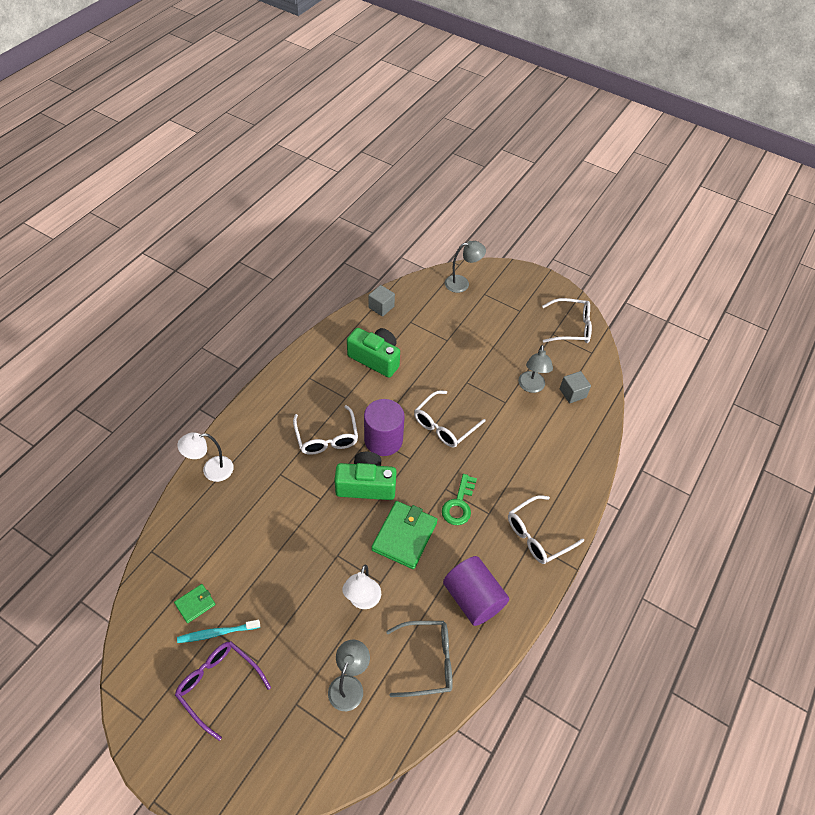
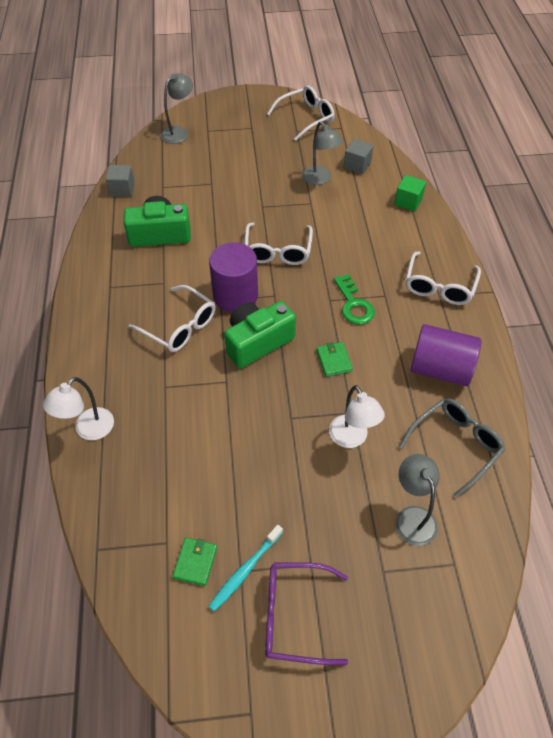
camera: 35 degrees left, 0 degrees up
green wallet [371,501,438,569] -> green wallet [317,342,353,377], size x0.52
none -> green cube [394,175,426,212]

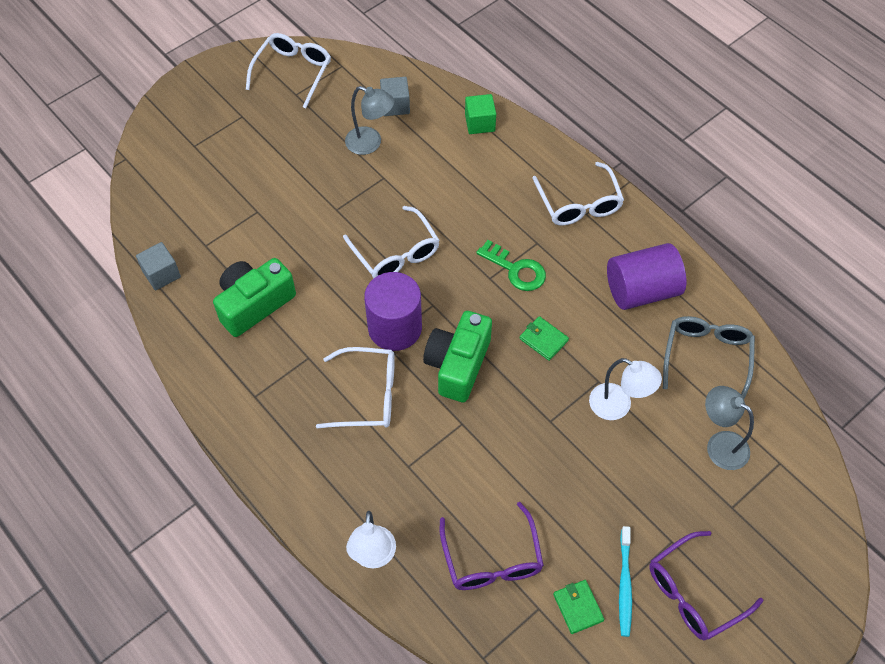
camera: 35 degrees left, 5 degrees up
grey lamp [161,73,193,144] -> none
none -> purple glasses [440,502,544,590]

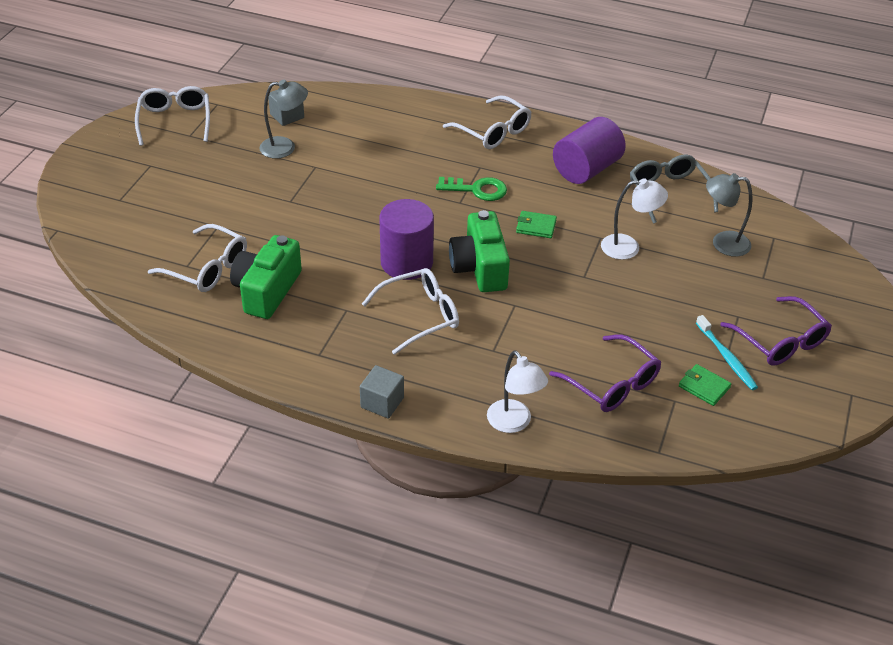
camera: 30 degrees left, 15 degrees down
grey cube [136,242,181,291] -> grey cube moved to [360,365,404,419]
white glasses [343,206,440,278] -> white glasses moved to [148,224,247,292]
green cube [465,94,496,134] -> none
purple glasses [649,531,763,640] -> purple glasses turned 60 degrees counterclockwise [720,296,832,366]

